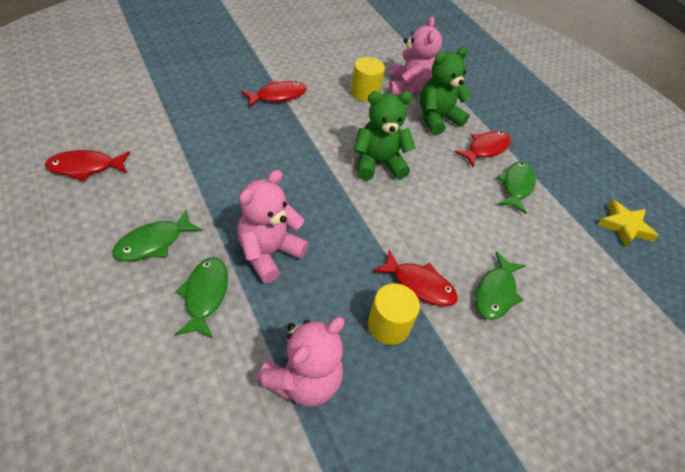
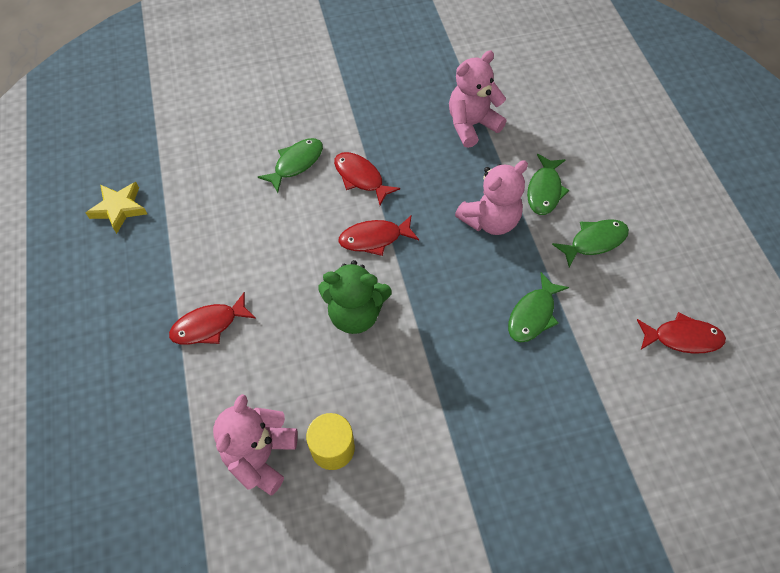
camera: 160 degrees left, 10 degrees up
red fish [241,81,307,108] -> red fish moved to [338,215,419,256]
yellow cylinder [368,284,420,345] -> none
green teddy bear [420,46,472,135] -> none
green fish [497,161,536,214] -> green fish moved to [508,272,569,343]

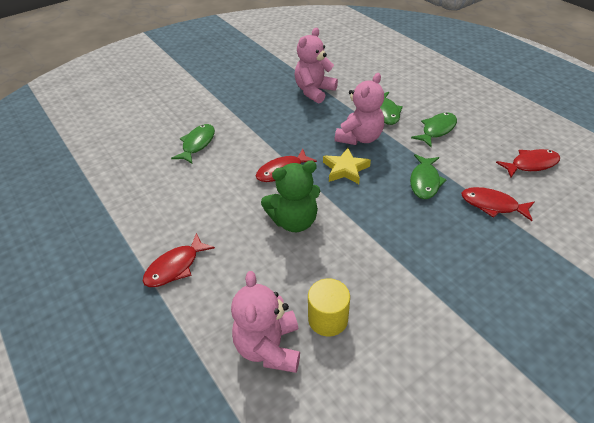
camera: 20 degrees left, 15 degrees down
yellow star [86,182,147,234] -> yellow star moved to [323,148,371,184]
red fish [334,152,400,205] -> red fish moved to [461,187,534,221]

